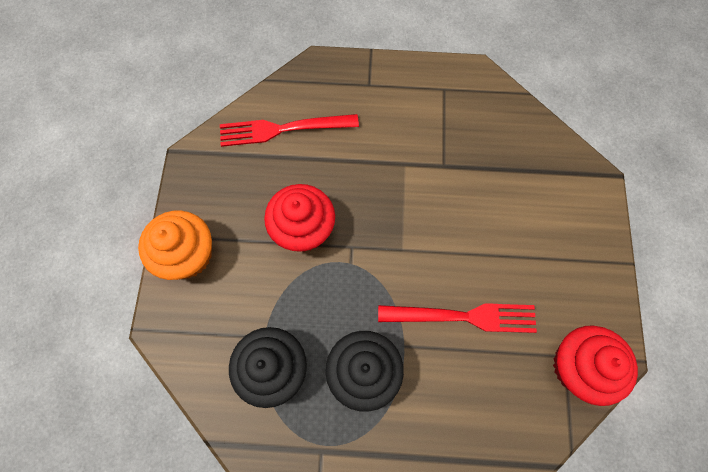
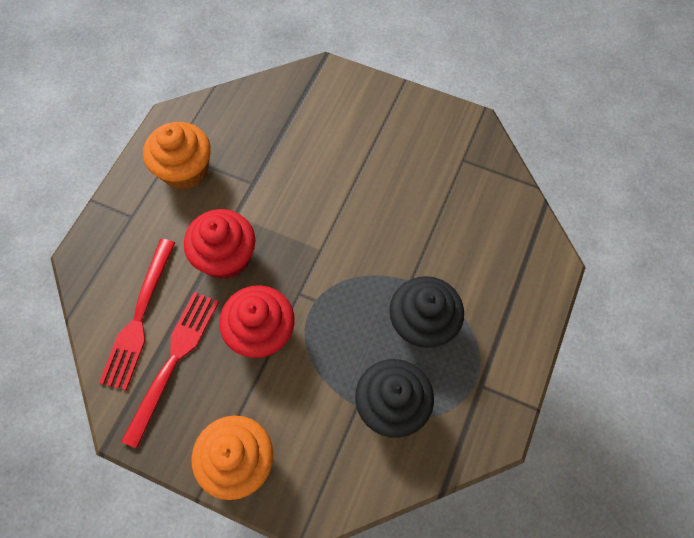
camera: 70 degrees left, 5 degrees down
red fork [378,303,537,333] -> red fork moved to [121,292,219,448]
red cupcake [553,325,638,406] -> red cupcake moved to [184,209,256,279]
none -> orange cupcake [143,122,211,190]

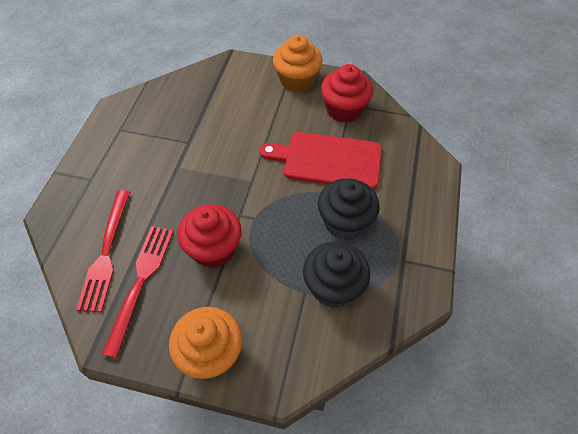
camera: 10 degrees left, 10 degrees down
orange cupcake [143,122,211,190] -> orange cupcake moved to [273,35,323,92]
red cupcake [184,209,256,279] -> red cupcake moved to [321,64,373,123]
none -> red cutting board [260,132,382,190]

